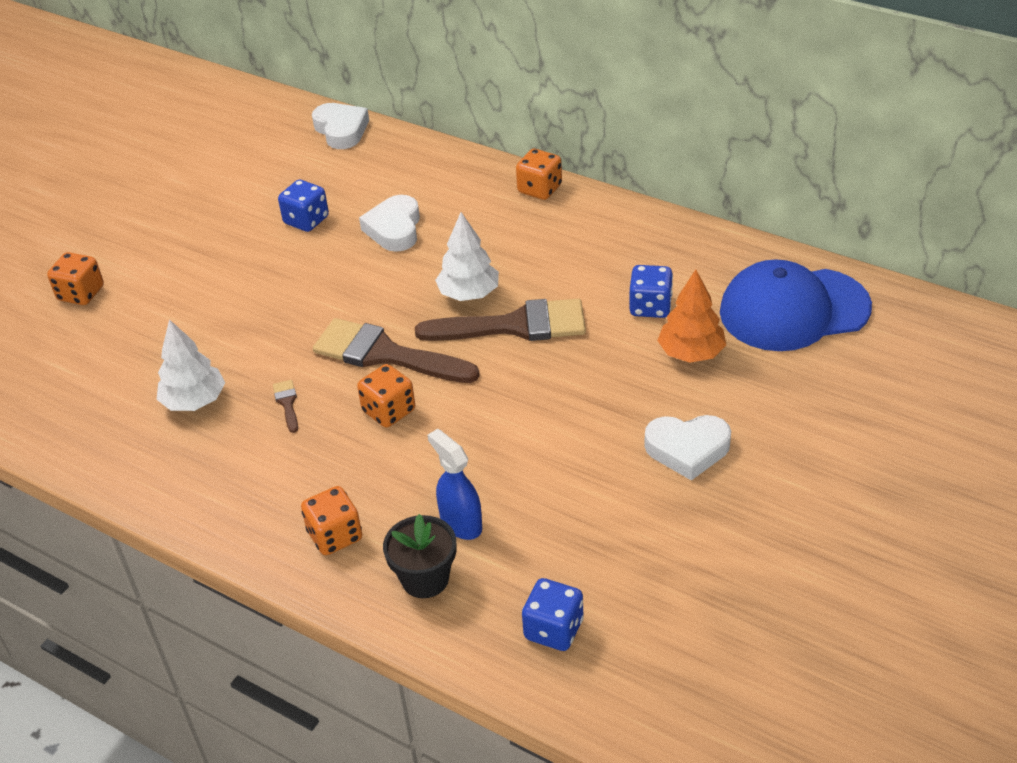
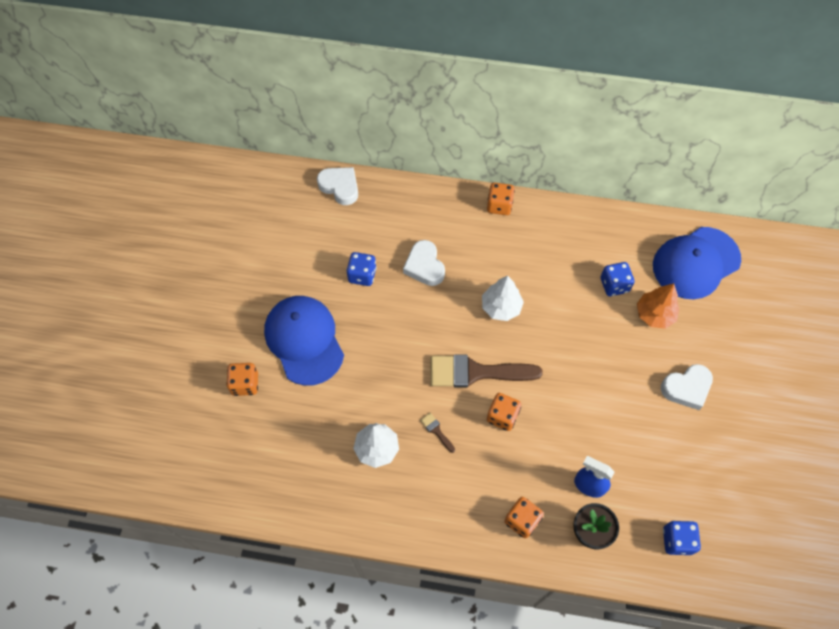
camera: 25 degrees left, 20 degrees up
brown brush [415,299,586,341] -> none
none -> blue cap [264,296,344,386]

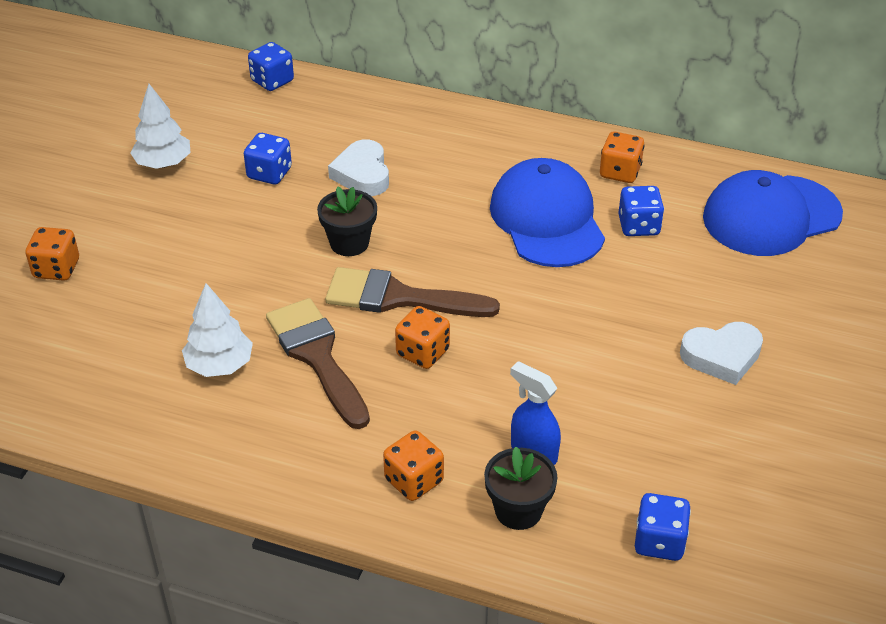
camera: 10 degrees right, 20 degrees down
blue cap [264,296,344,386] -> blue cap moved to [490,158,605,267]
white heart [317,167,358,205] -> blue dice [248,42,294,91]
brown brush [420,413,455,453] -> brown brush [266,298,370,429], size x2.48
white tree [482,276,524,321] -> white tree moved to [130,84,191,169]
orange dice [487,183,515,215] -> orange dice moved to [600,132,645,183]
orange tree [637,283,679,329] -> none
none -> black flower pot [317,187,377,256]

